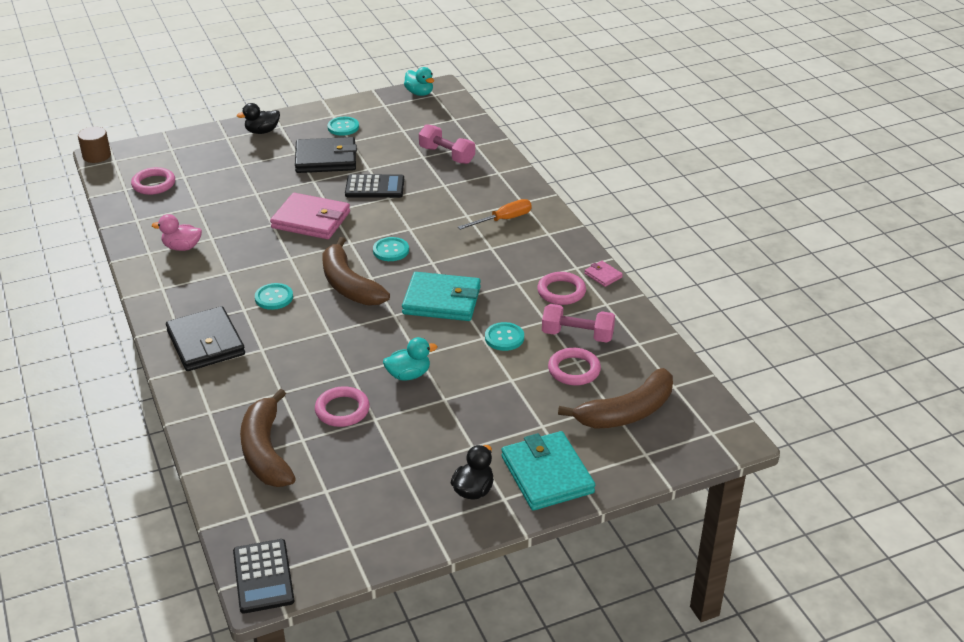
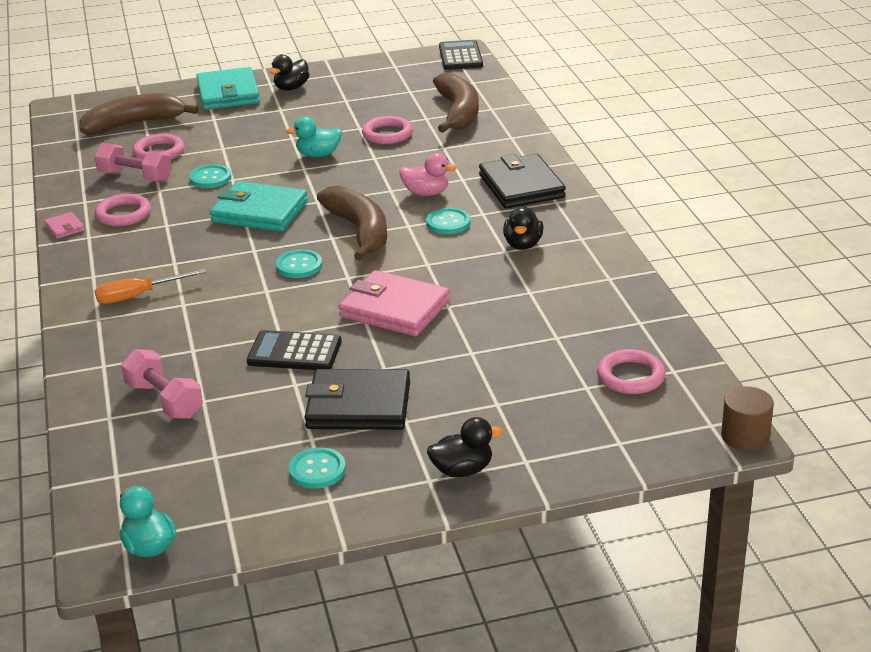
camera: 170 degrees left, 5 degrees down
pink duck [152,214,202,251] -> pink duck moved to [399,153,457,196]
none -> black duck [503,207,543,250]

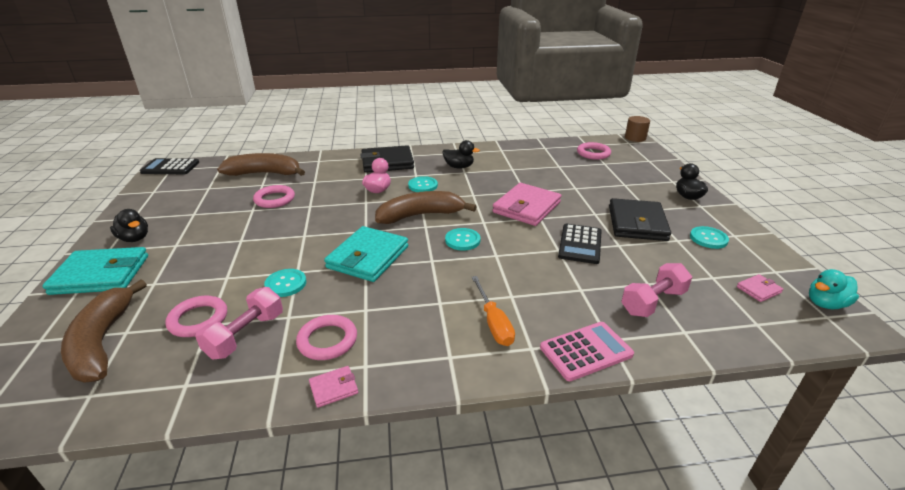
camera: 85 degrees left, 0 degrees up
turquoise duck [286,117,342,157] -> none
none -> pink calculator [540,322,634,381]
none -> pink wallet [737,274,784,302]

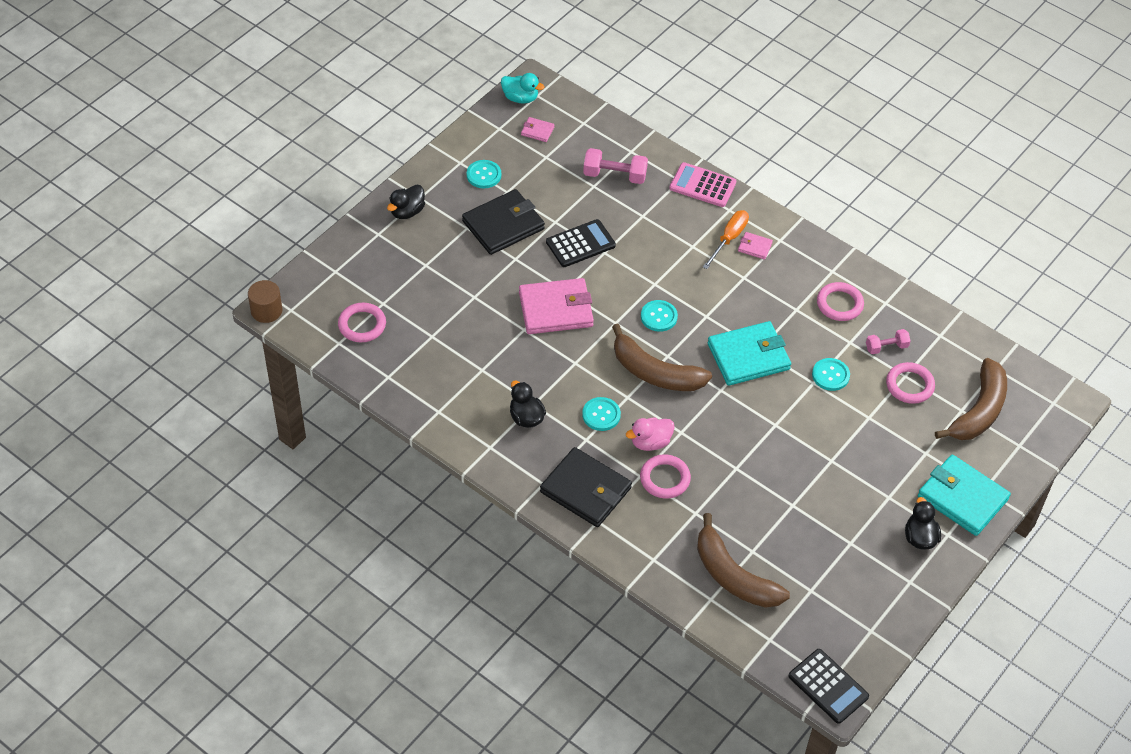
camera: 135 degrees left, 20 degrees up
pink dumbbell [195,287,283,360] -> pink dumbbell [866,329,911,354], size x0.63
pink ring [253,185,295,208] -> pink ring moved to [640,454,691,499]
pink wallet [309,366,358,408] -> pink wallet moved to [738,232,773,260]

